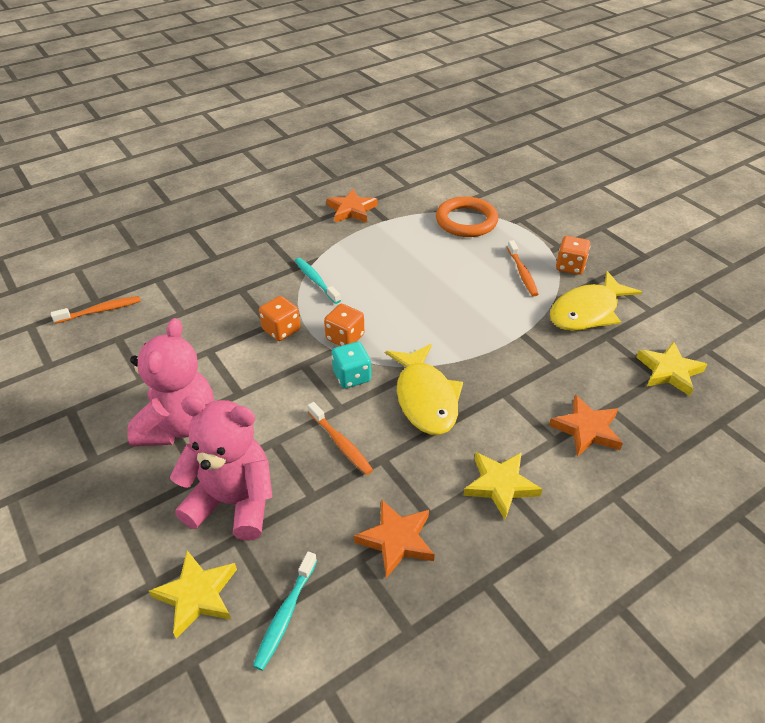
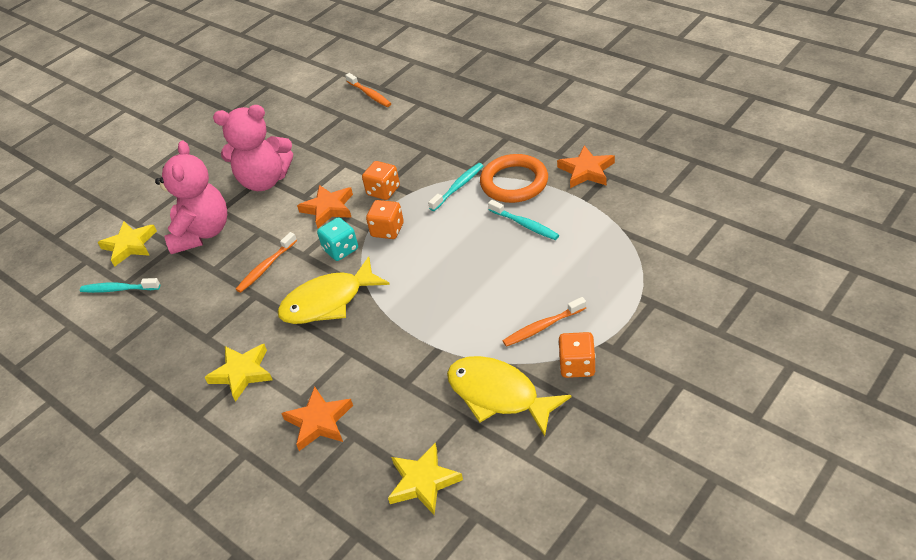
camera: 80 degrees right, 0 degrees up
orange star [354,499,435,578] -> orange star moved to [297,185,353,228]
orange ring [436,197,498,237] -> orange ring moved to [480,154,548,203]
none -> turquoise toothbrush [488,200,559,240]

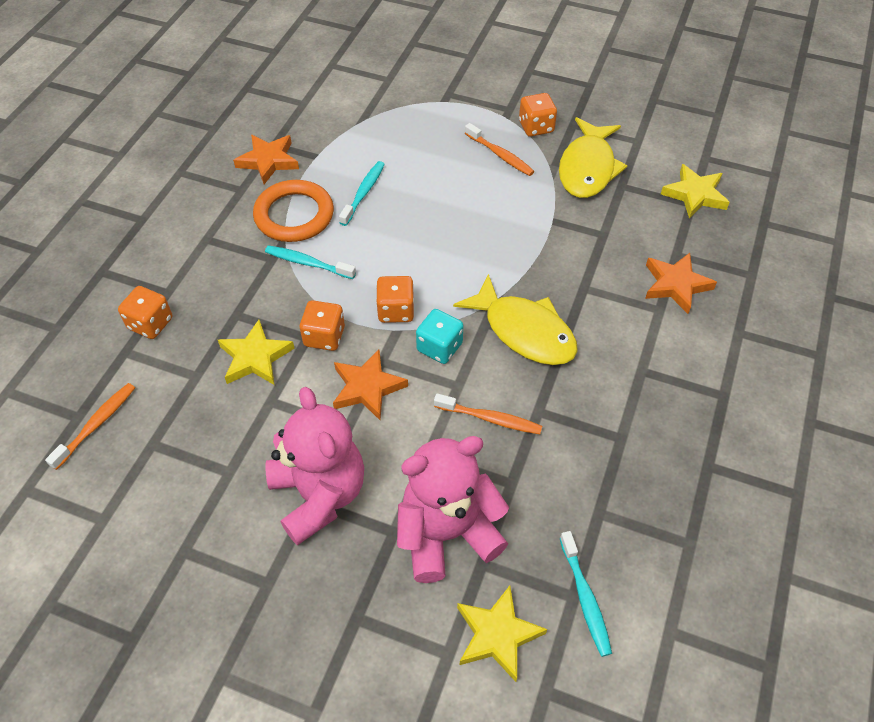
camera: 115 degrees left, 10 degrees up
yellow star [204,344,273,402] -> yellow star moved to [218,320,295,385]
none -> orange dice [118,286,172,339]

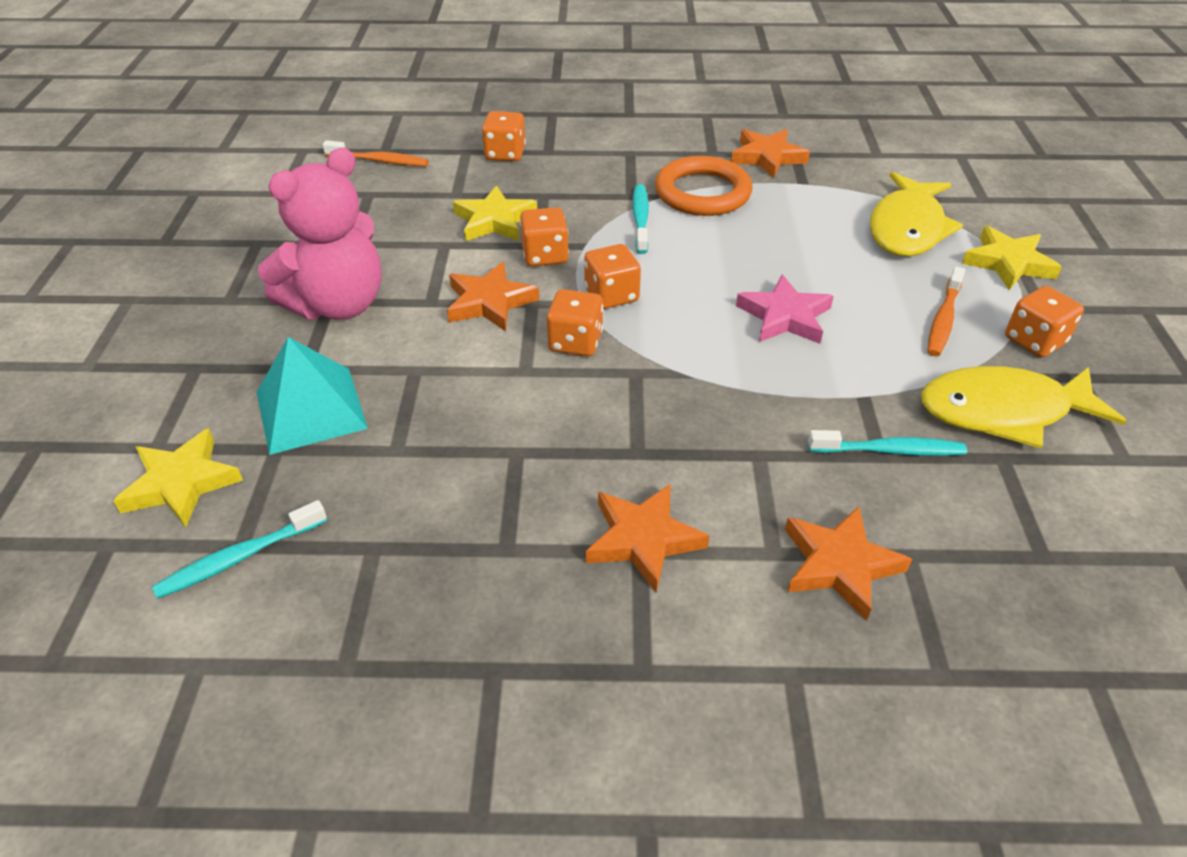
camera: 70 degrees right, 10 degrees down
turquoise toothbrush [339,161,385,226] -> turquoise toothbrush moved to [808,430,967,456]
pink teddy bear [397,436,509,583] -> turquoise pyramid [257,337,368,455]
turquoise dice [416,309,463,364] -> orange dice [547,289,603,356]
orange toothbrush [434,393,542,434] -> none
yellow fish [453,274,578,365] -> yellow fish moved to [870,172,963,257]
yellow star [661,164,730,218] -> yellow star moved to [962,226,1062,290]
none -> orange star [586,483,709,592]
none -> pink star [736,274,834,344]

